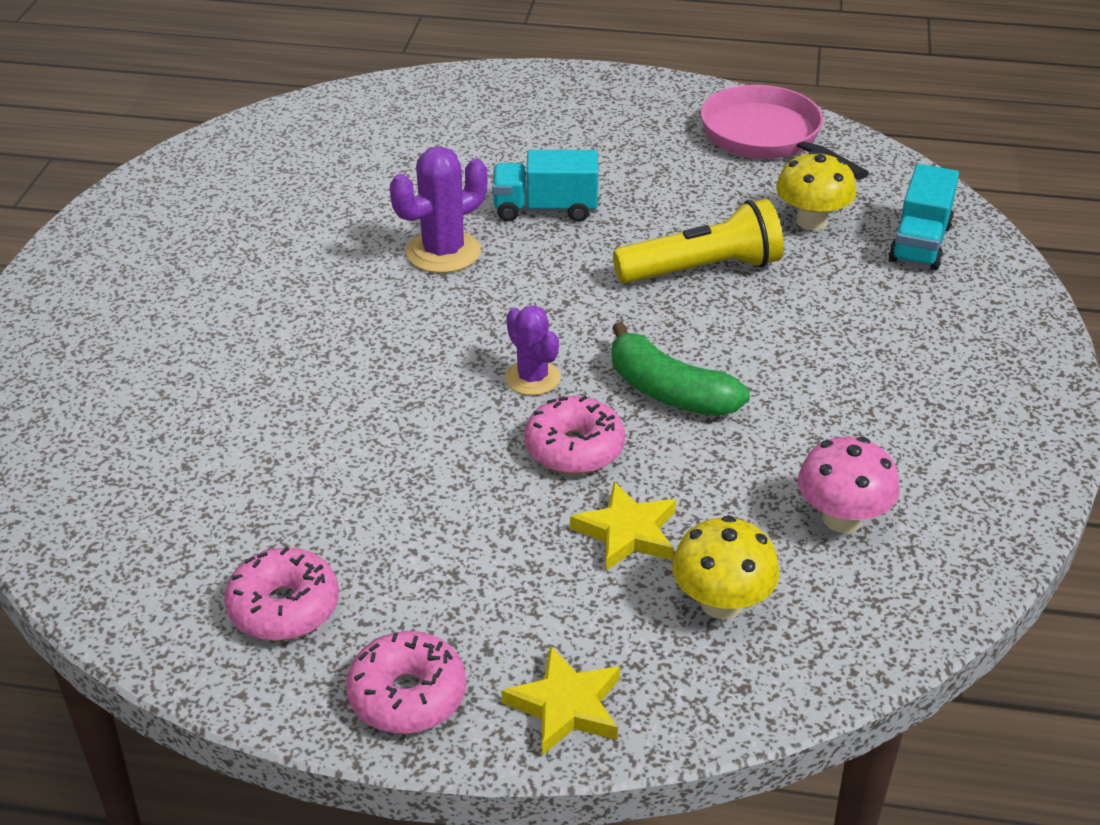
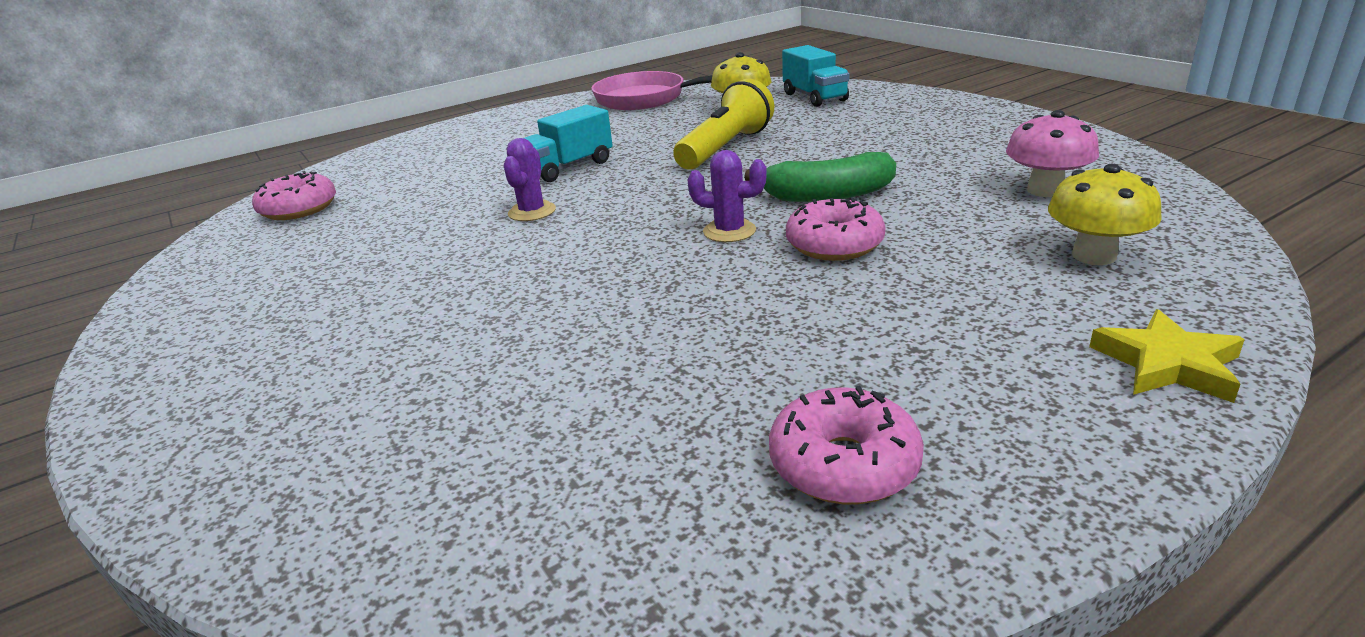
camera: 40 degrees left, 10 degrees down
pink donut [346,631,466,734] -> pink donut moved to [252,171,336,220]
purple cactus [390,146,488,273] -> purple cactus [504,138,556,221], size x0.66
yellow star [570,482,676,571] -> none

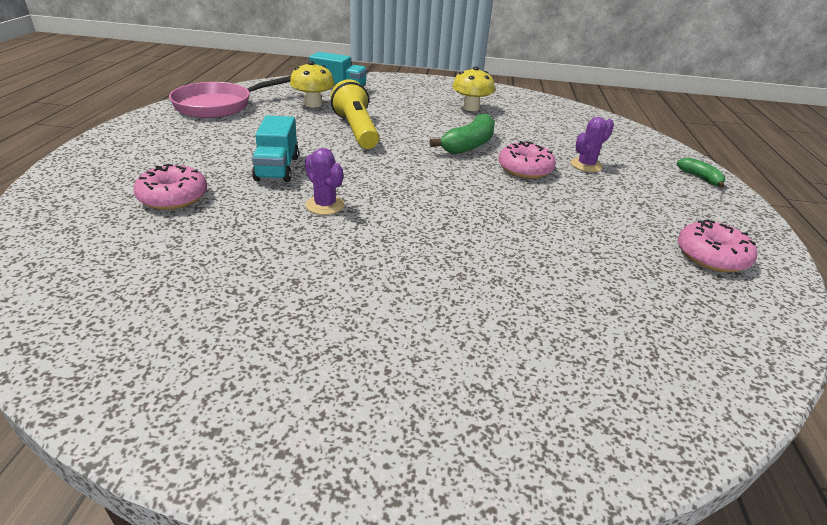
camera: 55 degrees left, 5 degrees up
pink donut [252,171,336,220] -> pink donut moved to [133,164,207,210]
purple cactus [687,150,767,242] -> purple cactus moved to [571,117,614,172]
pink mushroom [1006,110,1099,197] -> none
yellow mushroom [1048,164,1162,265] -> yellow mushroom moved to [452,67,495,111]
yellow star [1089,309,1245,403] -> green banana [677,157,725,188]

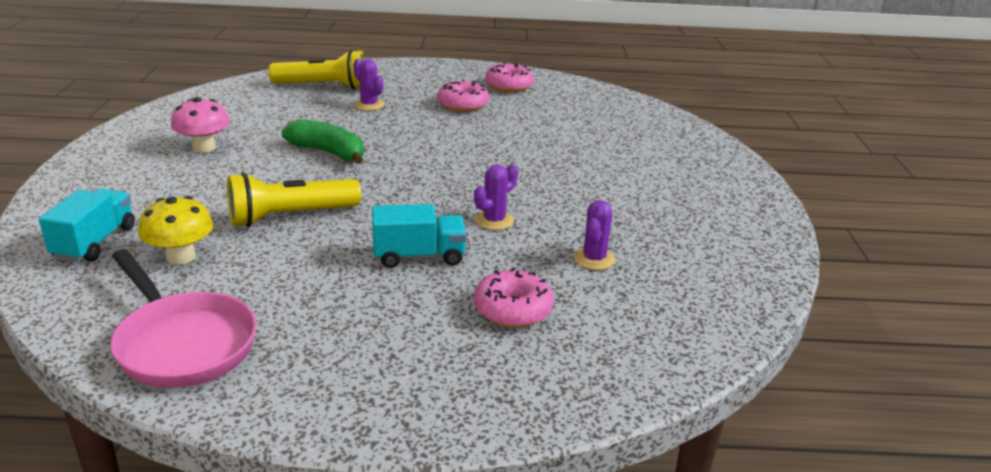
camera: 95 degrees left, 5 degrees down
yellow mushroom [452,67,495,111] -> pink mushroom [171,97,230,153]
pink donut [499,141,556,179] -> pink donut moved to [438,79,489,112]
green banana [677,157,725,188] -> none
none -> yellow flashlight [269,50,365,90]
none -> purple cactus [574,200,615,270]

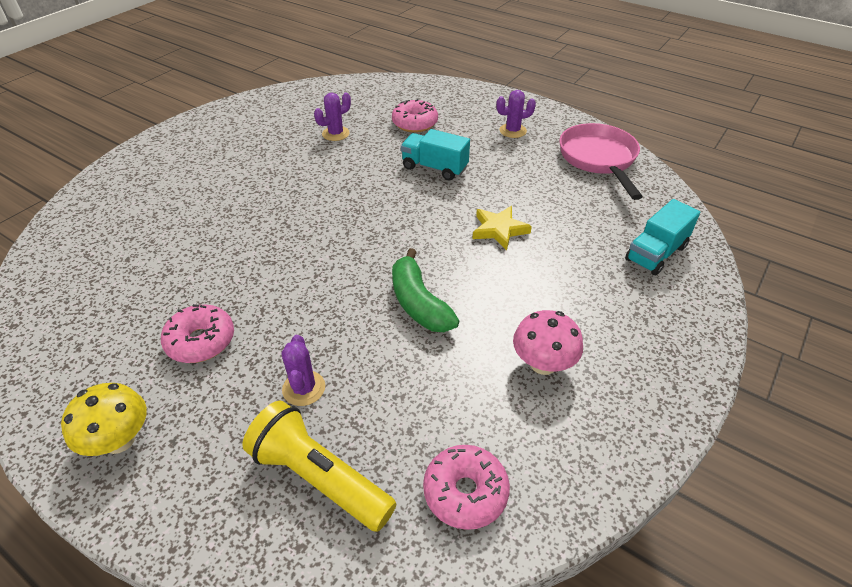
camera: 145 degrees left, 15 degrees up
yellow mushroom [138,196,213,265] -> yellow mushroom moved to [61,383,147,456]
yellow flashlight [227,172,361,227] -> yellow star [472,206,532,250]
purple cactus [474,164,518,230] -> purple cactus moved to [496,90,536,138]
pink donut [485,62,534,92] -> pink donut moved to [423,445,510,530]

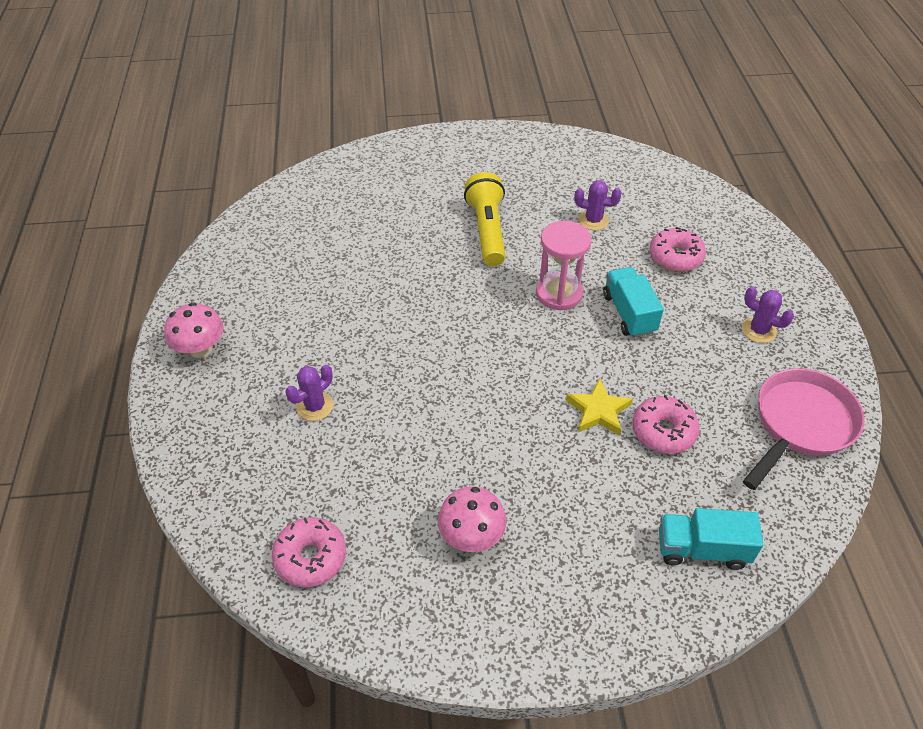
camera: 50 degrees right, 5 degrees up
yellow mushroom [61,383,147,456] -> pink mushroom [164,302,224,358]
pink donut [161,304,234,363] -> pink donut moved to [632,395,700,454]
yellow flashlight [242,400,397,532] -> yellow flashlight moved to [464,172,505,266]
green banana [392,248,459,332] -> none
none -> pink hourglass [536,221,592,310]

